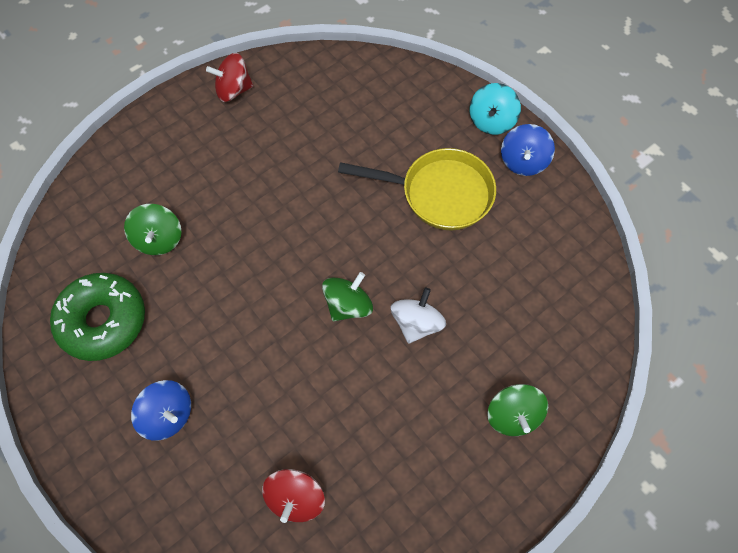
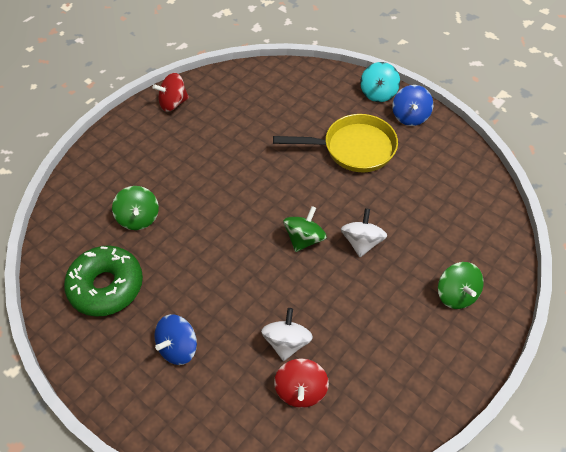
camera: 10 degrees left, 10 degrees down
blue spinning top [131,380,191,441] -> blue spinning top turned 105 degrees clockwise [154,314,197,365]
none -> white spinning top [261,308,313,361]

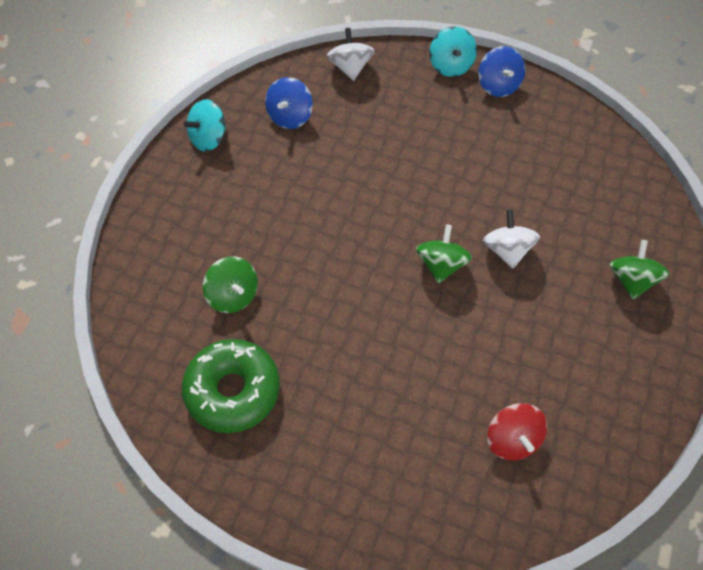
camera: 20 degrees left, 5 degrees up
red spinning top [152,73,189,112] -> turquoise spinning top [184,99,226,152]
blue spinning top [154,314,197,365] -> blue spinning top moved to [265,77,313,129]
white spinning top [261,308,313,361] -> white spinning top moved to [327,28,375,81]
yellow pan [273,114,398,172] -> none
green spinning top [438,262,483,309] -> green spinning top turned 135 degrees counterclockwise [609,240,670,299]

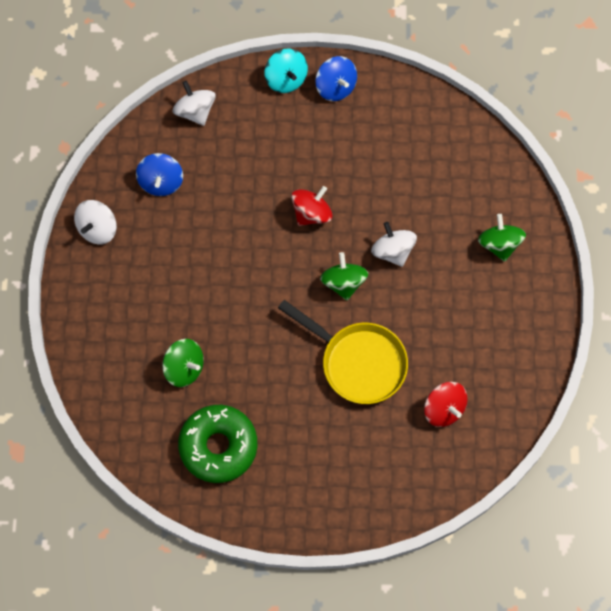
camera: 20 degrees left, 10 degrees up
turquoise spinning top [184,99,226,152] -> white spinning top [74,200,117,245]
none -> yellow pan [278,300,408,404]
none -> red spinning top [291,186,332,226]

